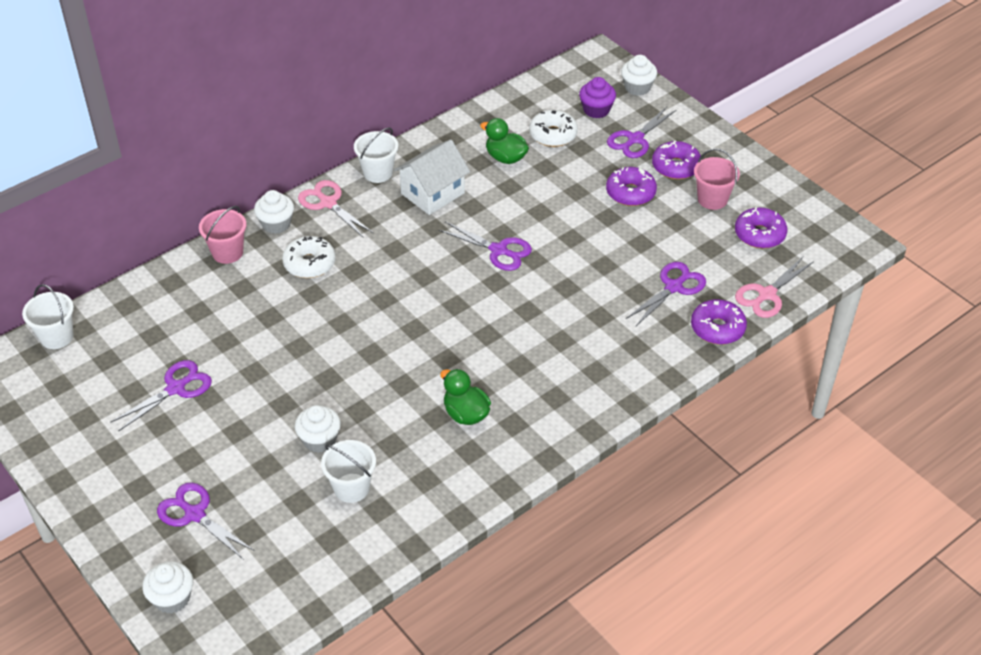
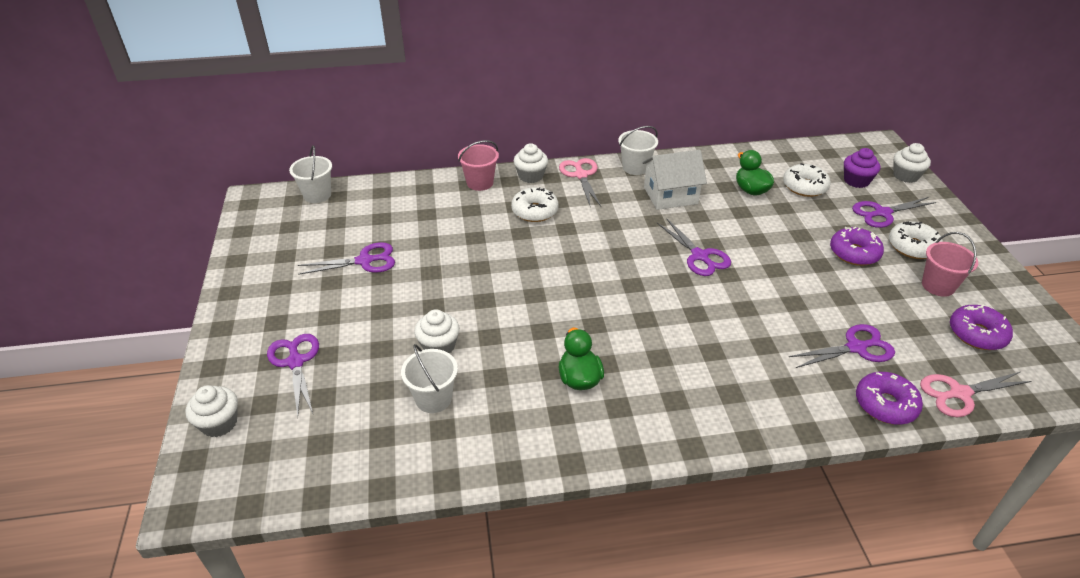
camera: 30 degrees right, 5 degrees down
purple donut [652,140,702,179] -> white donut [889,221,943,259]

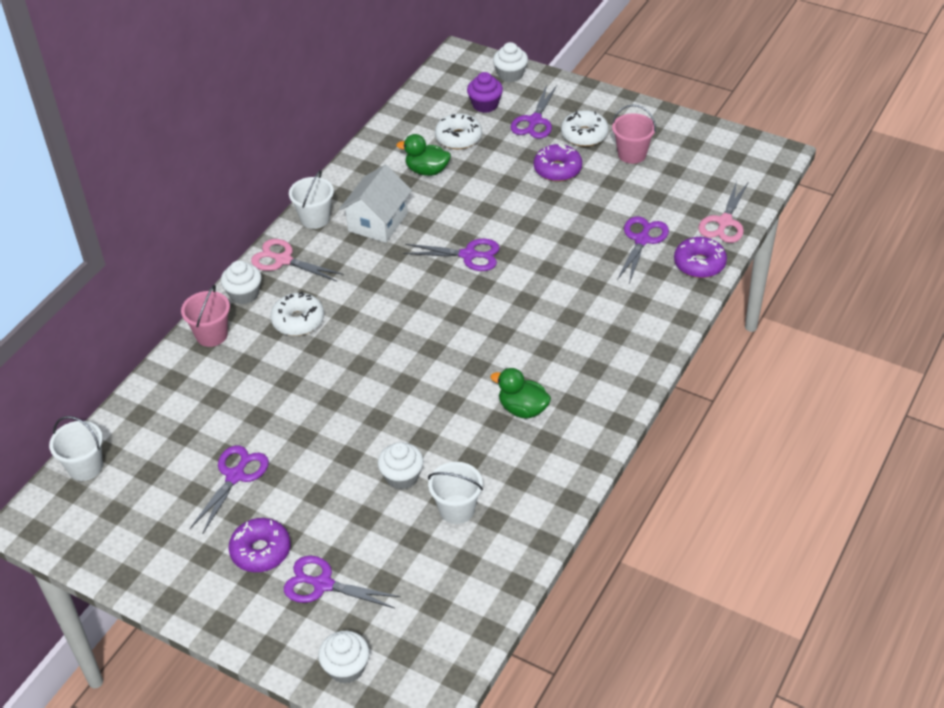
camera: 50 degrees left, 5 degrees up
purple donut [950,305,1013,350] -> purple donut moved to [228,518,291,572]

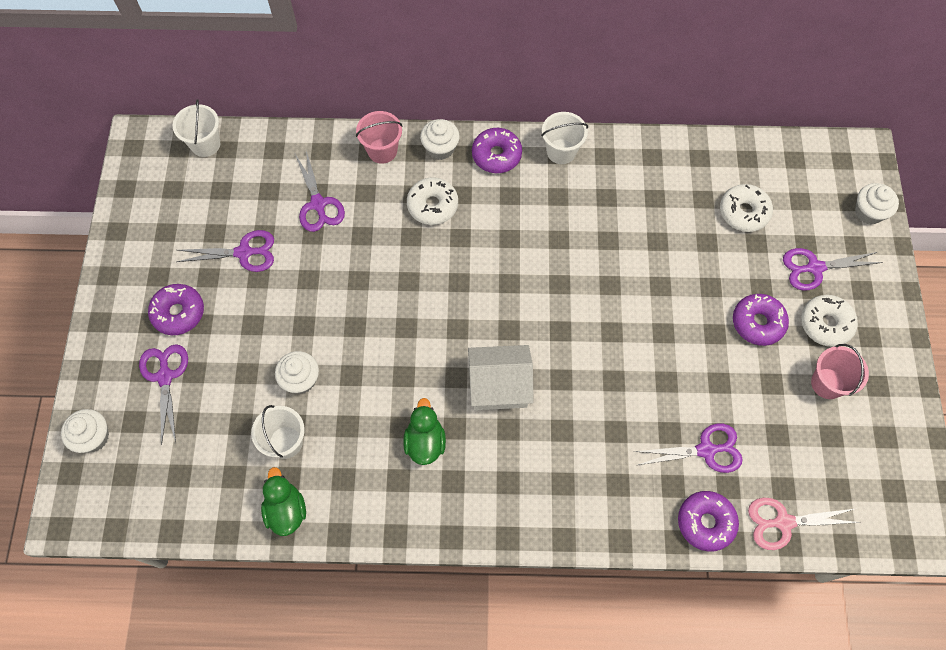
camera: 60 degrees right, 20 degrees up
pink scissors [251,239,343,282] -> purple donut [472,128,522,173]
white house [339,165,412,243] -> white house moved to [468,345,533,410]
green duck [396,134,451,176] -> green duck moved to [261,467,306,536]
purple scissors [403,239,500,271] -> purple scissors moved to [295,151,345,232]
purple cupcake [467,72,503,113] -> none

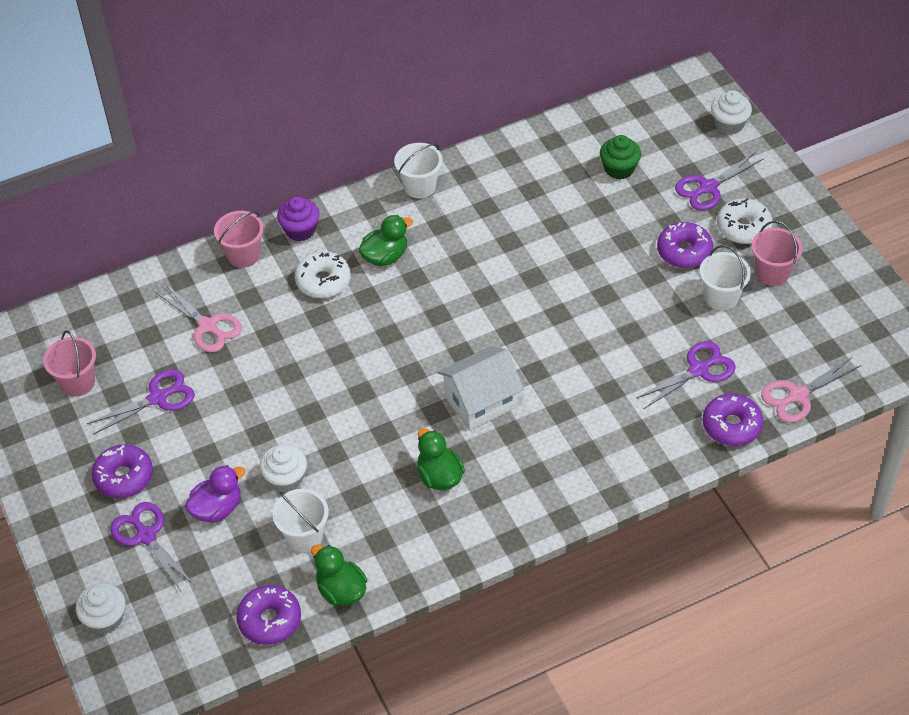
camera: 25 degrees left, 15 degrees down
white bucket [173,99,220,157] -> white bucket moved to [699,245,751,311]
purple scissors [295,151,345,232] -> pink scissors [155,284,242,352]
white cupcake [420,119,460,160] -> purple cupcake [277,196,319,241]
purple donut [472,128,522,173] -> purple donut moved to [236,585,301,645]
white donut [720,184,773,232] -> green cupcake [600,135,641,180]
none -> pink bucket [43,330,96,397]
none -> purple duck [185,465,246,523]
none -> green duck [358,215,413,266]

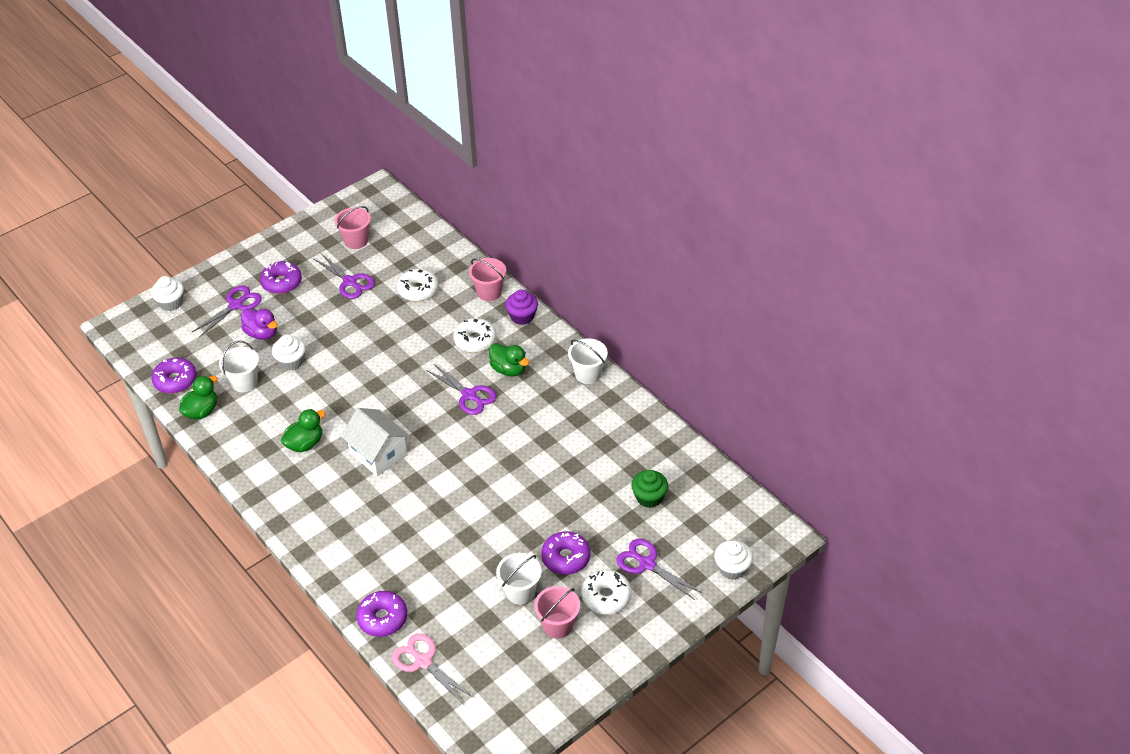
camera: 75 degrees right, 5 degrees down
pink scissors [155,284,242,352] -> white donut [397,269,439,302]
purple scissors [636,341,736,409] -> purple scissors moved to [426,363,497,415]

